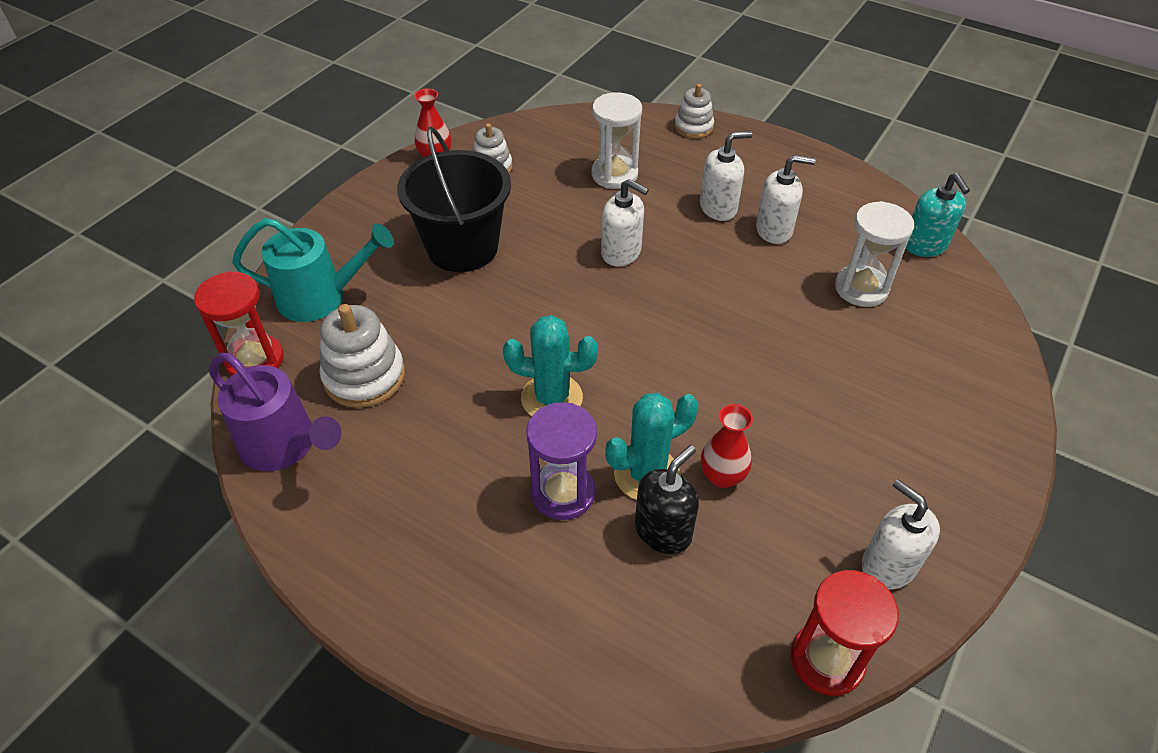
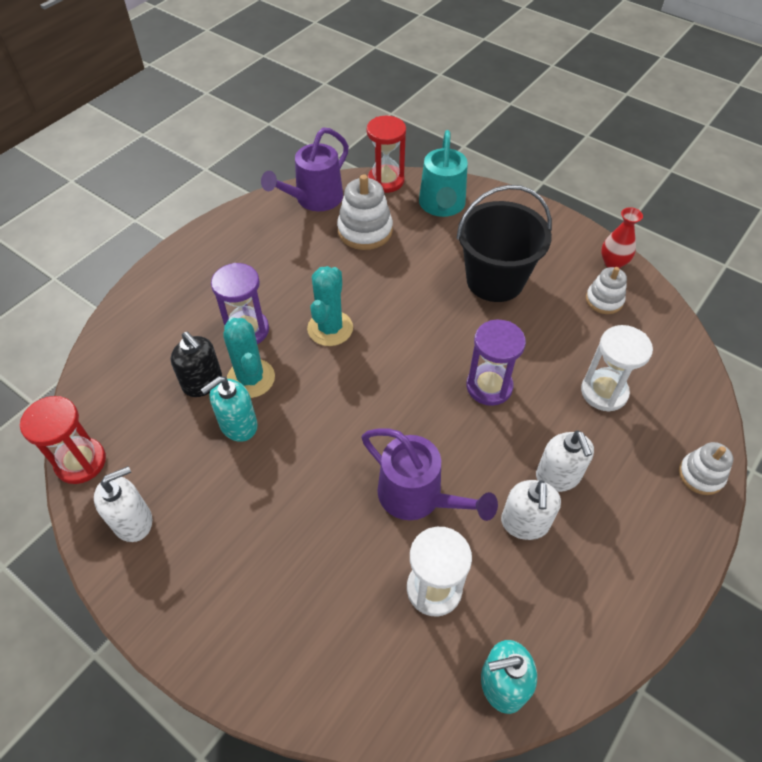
camera: 95 degrees right, 5 degrees up
white soap dispenser [601,179,649,266] -> purple hourglass [466,320,526,406]
red vase [701,404,753,488] -> turquoise soap dispenser [200,376,258,442]
none -> purple watering can [362,428,498,521]

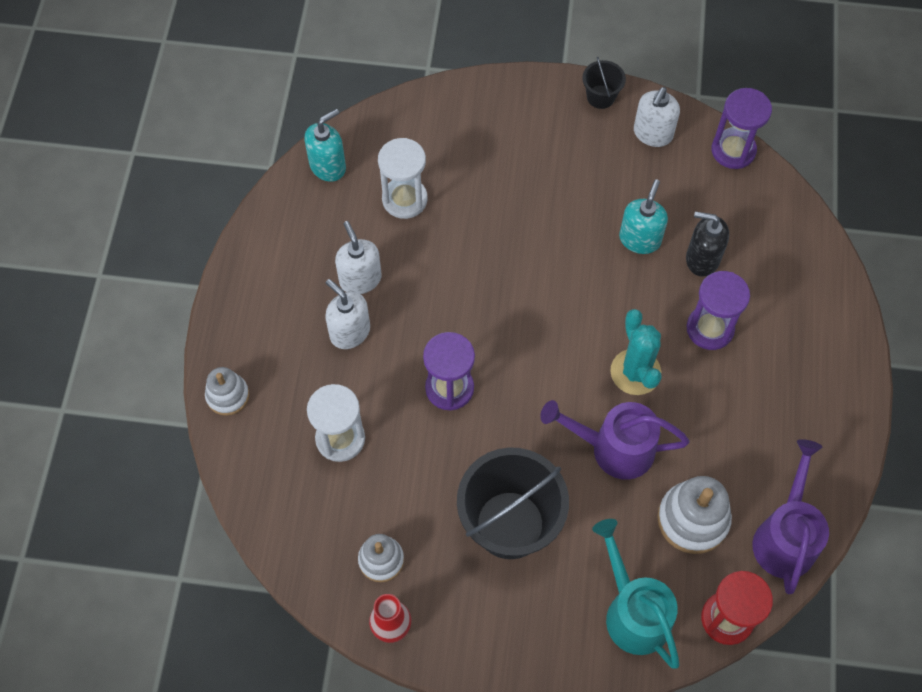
camera: 150 degrees right, 10 degrees up
red hourglass [20,396,106,484] -> purple hourglass [711,88,772,169]
turquoise cactus [223,317,275,398] -> none
purple watering can [362,428,498,521] -> purple watering can moved to [540,400,690,480]
none -> black bucket [582,57,626,109]

